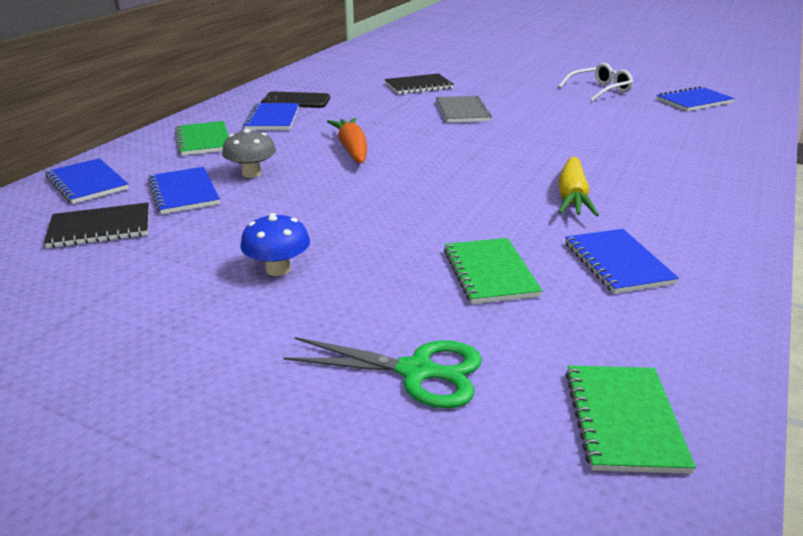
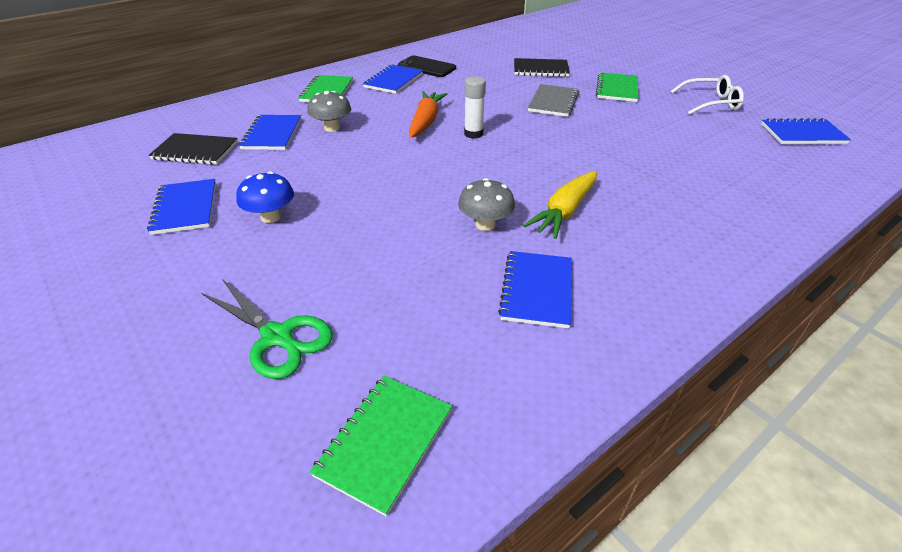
camera: 25 degrees right, 10 degrees up
blue notebook [45,158,129,204] -> blue notebook moved to [147,179,216,235]
green notebook [444,238,542,304] -> green notebook moved to [596,72,638,102]
none -> grey mushroom [458,178,515,231]
none -> white glue stick [464,76,486,139]

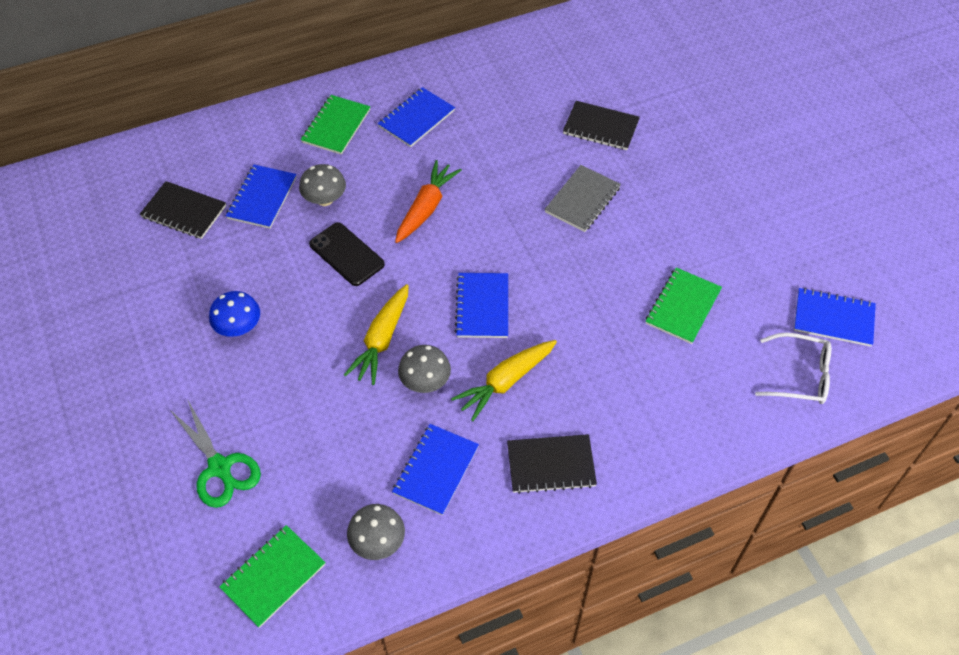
camera: 15 degrees right, 15 degrees up
blue notebook [147,179,216,235] -> blue notebook moved to [455,273,508,338]
black phone [398,56,456,77] -> black phone moved to [309,222,385,286]
white glue stick [464,76,486,139] -> none
green notebook [596,72,638,102] -> green notebook moved to [646,267,722,344]
white glasses [670,75,744,115] -> white glasses moved to [755,333,831,404]
none -> yellow carrot [344,284,409,385]
none -> grey mushroom [347,504,405,560]
none -> black notebook [507,434,597,494]

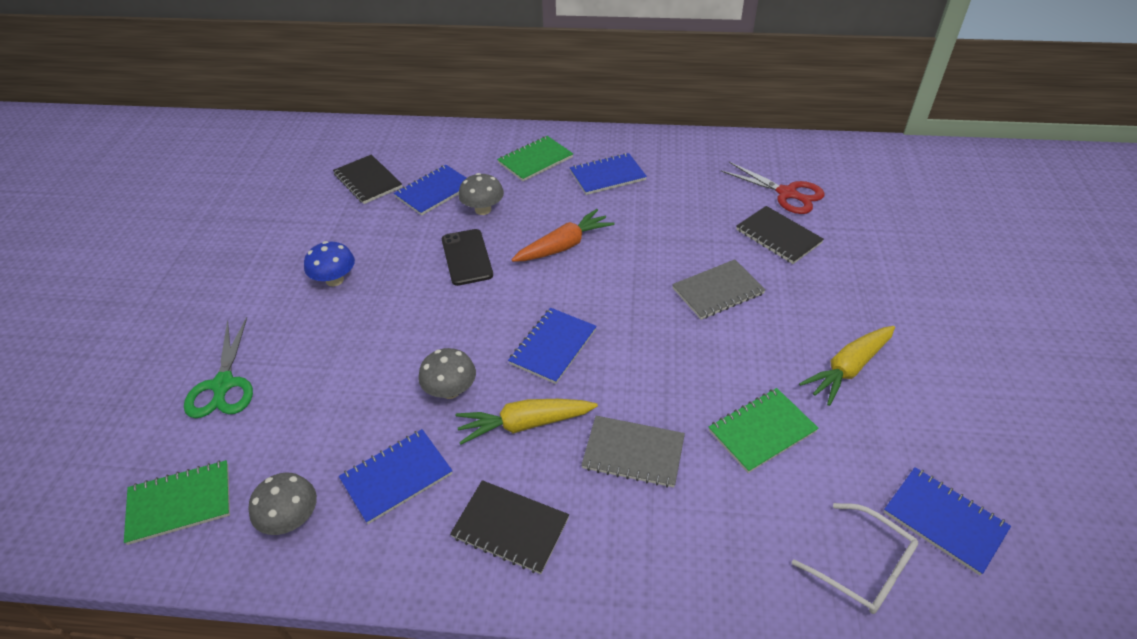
camera: 30 degrees right, 10 degrees down
yellow carrot [344,284,409,385] -> yellow carrot moved to [799,326,895,406]
none -> grey notebook [581,416,685,488]
none -> red scissors [721,162,825,214]

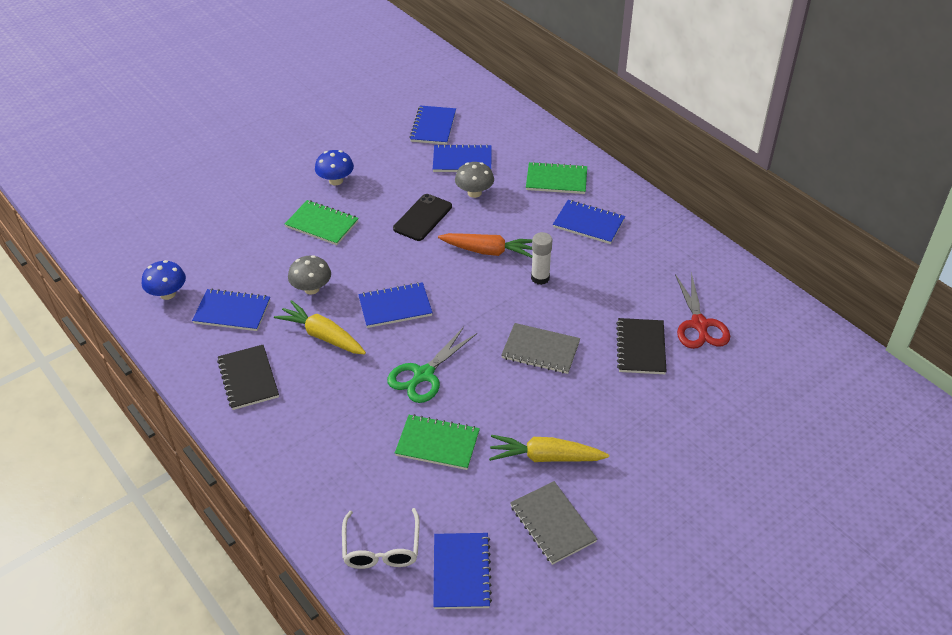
camera: 45 degrees right, 0 degrees up
green notebook [124,460,230,545] -> green notebook moved to [285,200,359,245]
green scissors [184,317,253,418] -> green scissors moved to [387,327,477,403]
grey mushroom [248,473,317,535] -> blue mushroom [142,260,186,300]
black notebook [333,154,402,204] -> blue notebook [409,106,456,145]
grey notebook [581,416,685,488] -> grey notebook moved to [510,481,597,565]
none -> white glue stick [531,232,552,285]

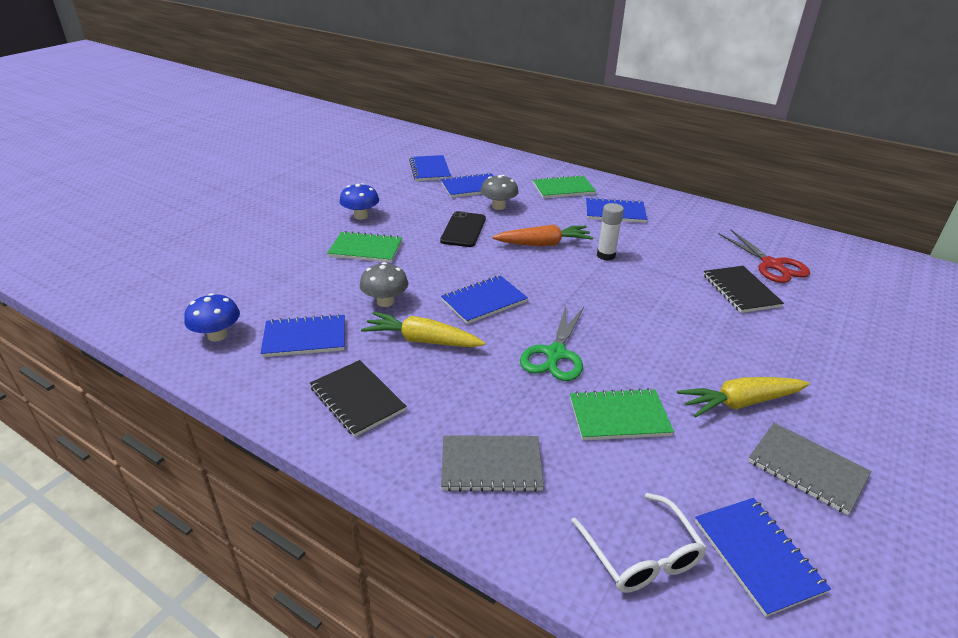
camera: 20 degrees left, 10 degrees down
grey notebook [501,323,580,374] -> grey notebook moved to [441,435,544,492]

